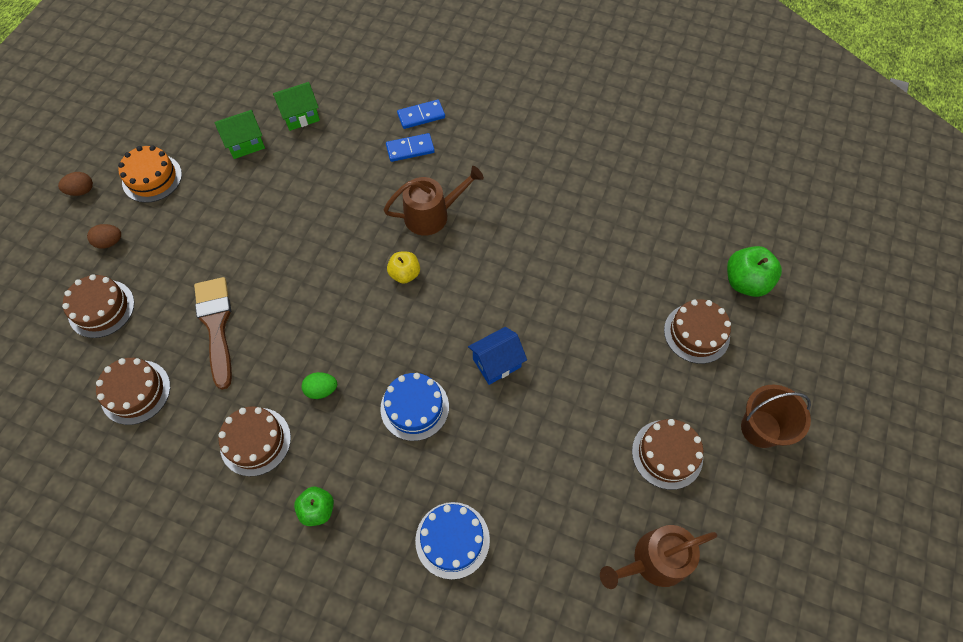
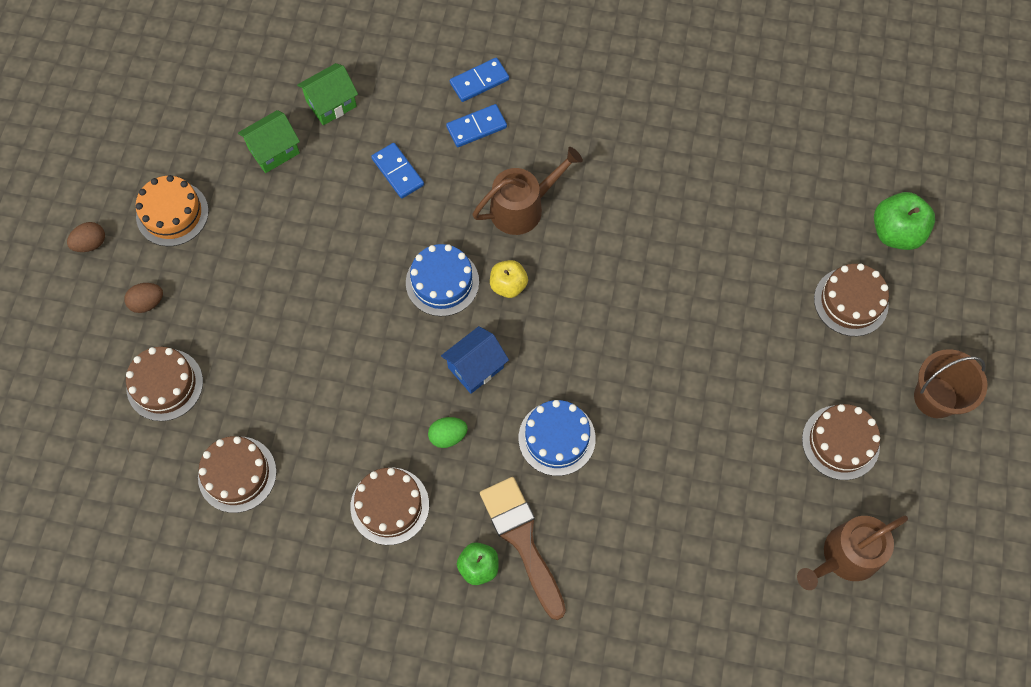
camera: 10 degrees left, 5 degrees up
brown brush [194,277,232,390] -> brown brush moved to [480,477,566,620]
blue cake [415,502,490,580] -> blue cake moved to [406,244,479,316]
blue house [468,327,527,385] -> blue house moved to [441,326,509,394]
none -> blue domino [371,143,424,199]

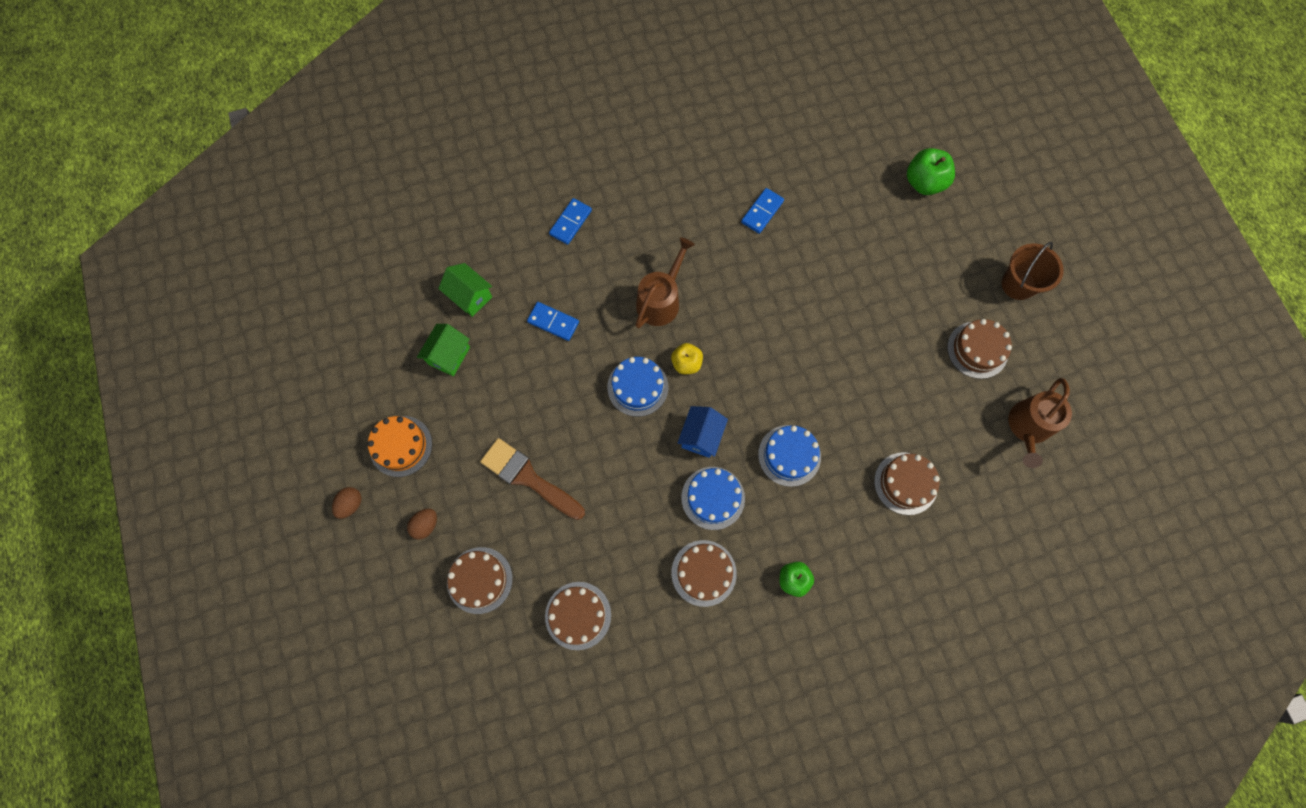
camera: 30 degrees left, 5 degrees up
green house [297,63,358,125] -> green house turned 75 degrees counterclockwise [438,263,492,317]
green egg [428,417,468,448] -> blue cake [681,467,745,530]
blue domino [446,104,507,147] -> blue domino moved to [741,188,784,234]
brown brush [480,477,566,620] -> brown brush moved to [480,438,585,520]
brown cake [814,264,889,336] -> brown cake moved to [874,452,940,515]

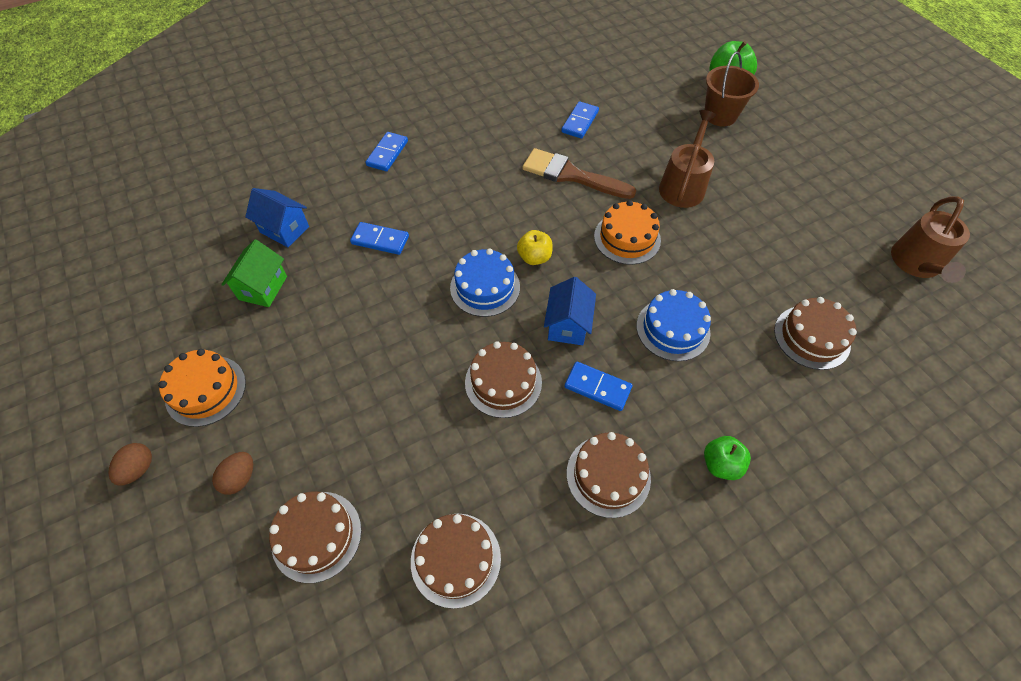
camera: 10 degrees left, 15 degrees down
green house [438,263,492,317] -> blue house [245,188,309,247]
brown brush [480,438,585,520] -> brown brush moved to [522,148,636,199]
brown watering can [636,237,695,328] -> brown watering can moved to [659,110,716,208]
blue cake [681,467,745,530] -> blue domino [564,362,632,411]
brown cake [947,319,1012,379] -> brown cake moved to [465,341,542,418]
brown bucket [1002,241,1064,300] -> brown bucket moved to [704,51,759,126]
none -> orange cake [594,200,661,265]

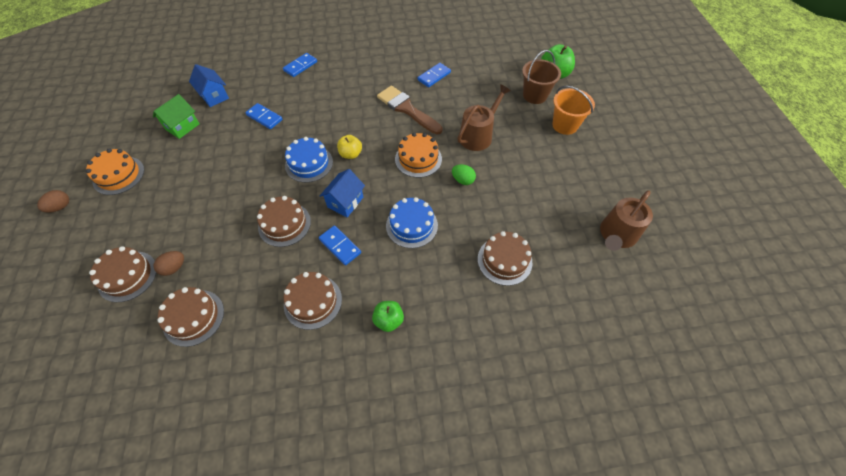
camera: 20 degrees right, 0 degrees up
brown egg [212,452,253,495] -> brown egg moved to [153,251,184,276]
none -> green egg [452,164,476,185]
none -> orange bucket [552,86,595,135]

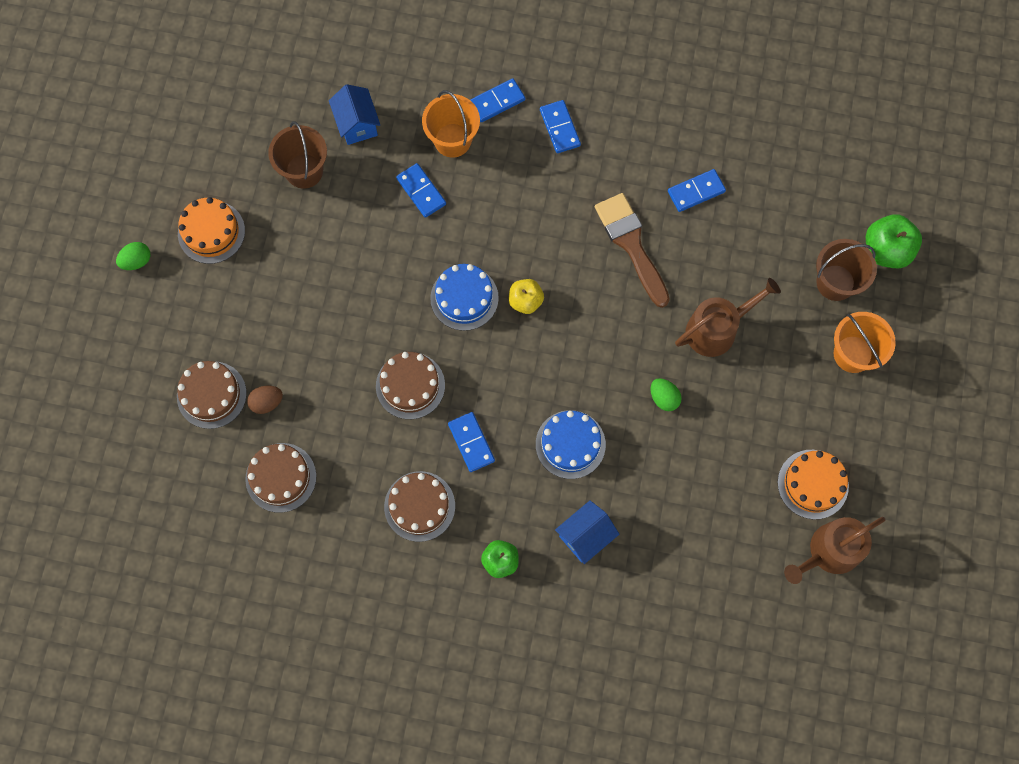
camera: 20 degrees right, 15 degrees up
brown egg [37,190,69,213] -> green egg [116,242,150,270]
green house [153,94,200,139] -> brown bucket [268,121,327,188]
blue house [320,169,365,217] -> blue house moved to [555,501,619,564]
orange cake [395,133,442,178] -> orange cake moved to [778,450,849,519]
brown cake [478,231,532,286] -> none
none -> orange bucket [422,90,480,158]
none -> blue domino [540,100,581,153]

